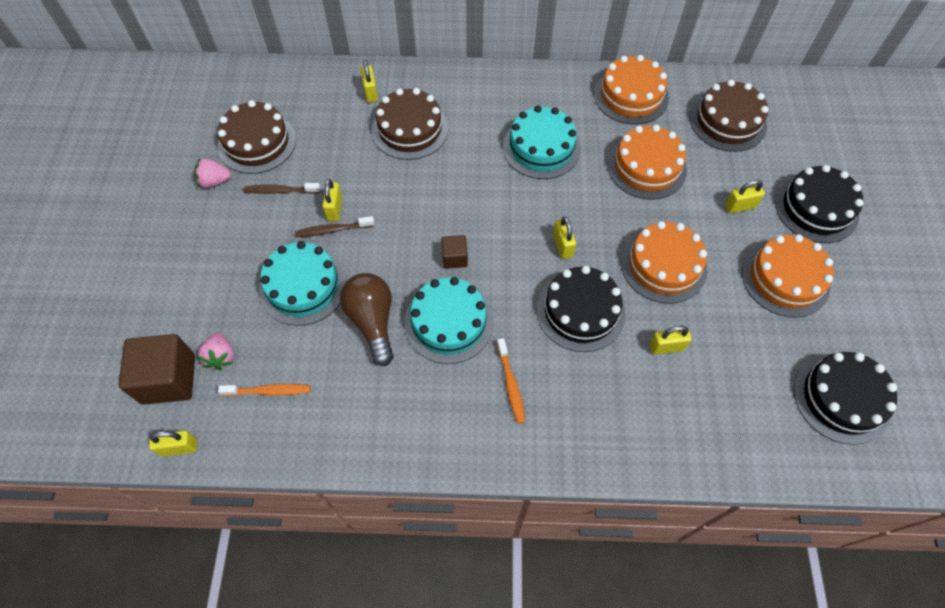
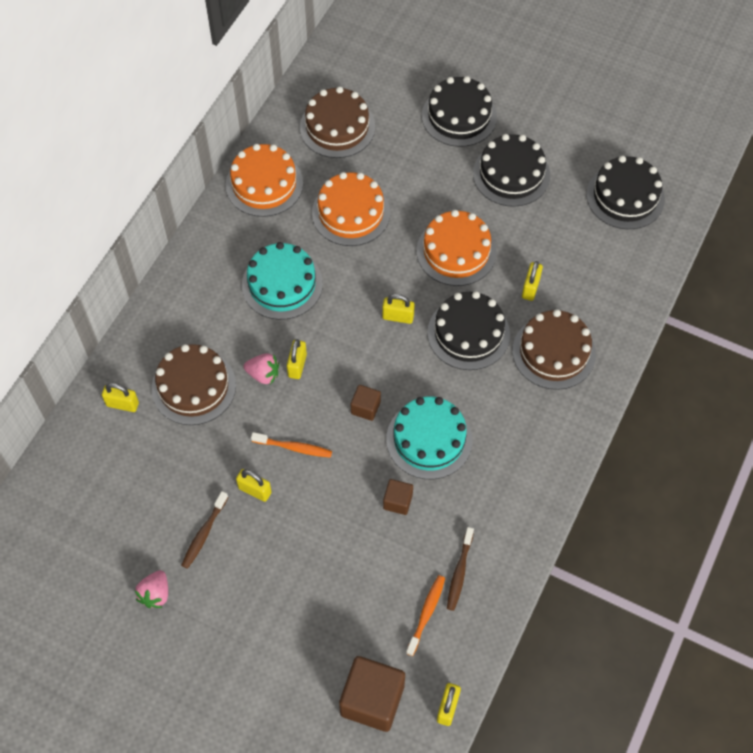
camera: 65 degrees left, 0 degrees up
pink strawberry [198,332,234,370] -> pink strawberry moved to [244,353,279,385]
brown cake [218,100,296,174] -> brown cake moved to [512,309,596,390]
turquoise cake [259,241,347,326] -> none
brown toothbrush [295,216,374,237] -> brown toothbrush moved to [447,527,474,611]
brown light bulb [340,273,394,366] -> brown cube [383,479,413,515]
orange toothbrush [497,338,525,424] -> orange toothbrush moved to [251,432,332,458]
yellow padlock [725,180,765,213] -> yellow padlock moved to [287,339,307,379]
orange cake [742,234,834,318] -> black cake [473,134,550,207]

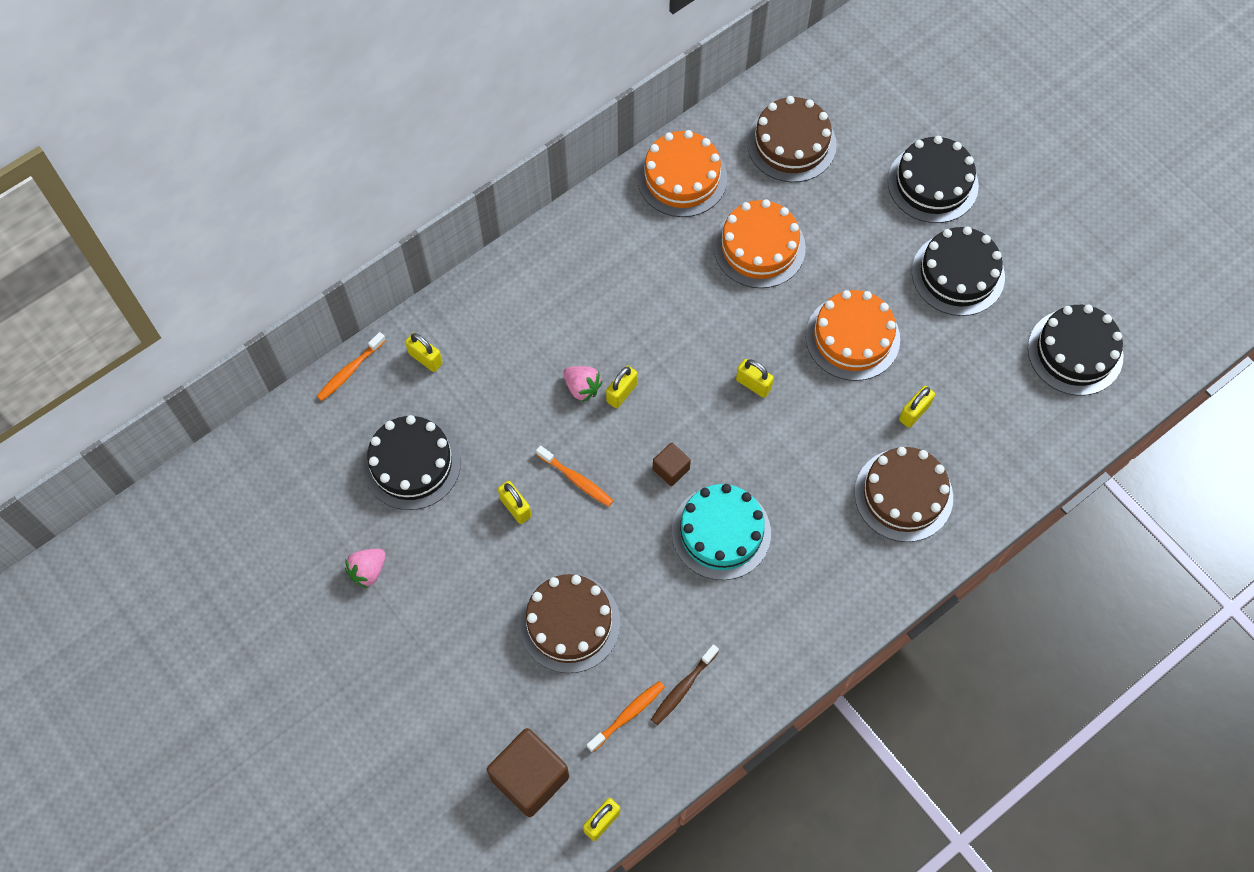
camera: 25 degrees right, 5 degrees up
brown cake [151,344,236,425] -> brown cake moved to [519,574,620,673]
brown toothbrush [181,491,228,569] -> none
turquoise cake [242,242,323,320] -> none
brown cube [383,479,413,515] -> none
black cake [427,291,510,370] -> black cake moved to [363,415,461,510]
none -> orange toothbrush [317,332,386,401]

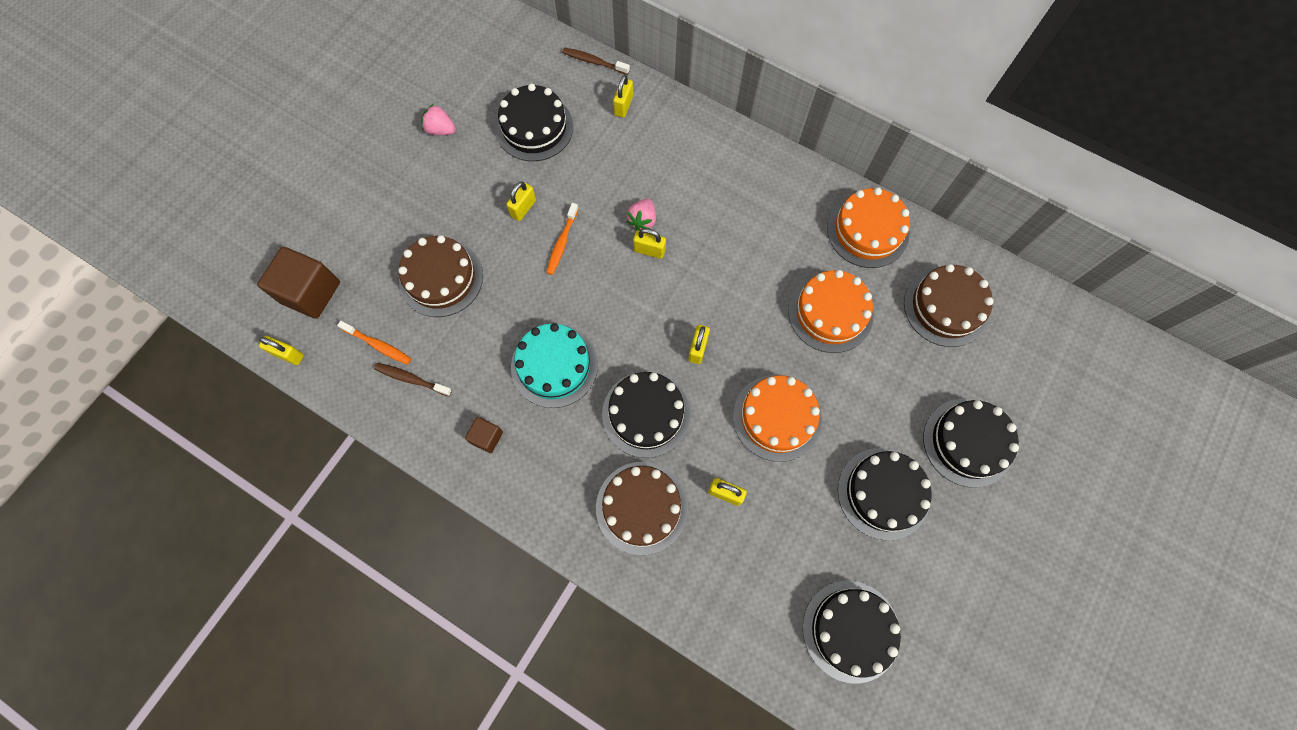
camera: 70 degrees right, 5 degrees up
orange toothbrush [317,332,386,401] -> brown toothbrush [562,47,630,75]
brown cube [653,443,691,486] -> brown cube moved to [465,417,503,453]
none -> black cake [602,371,691,458]

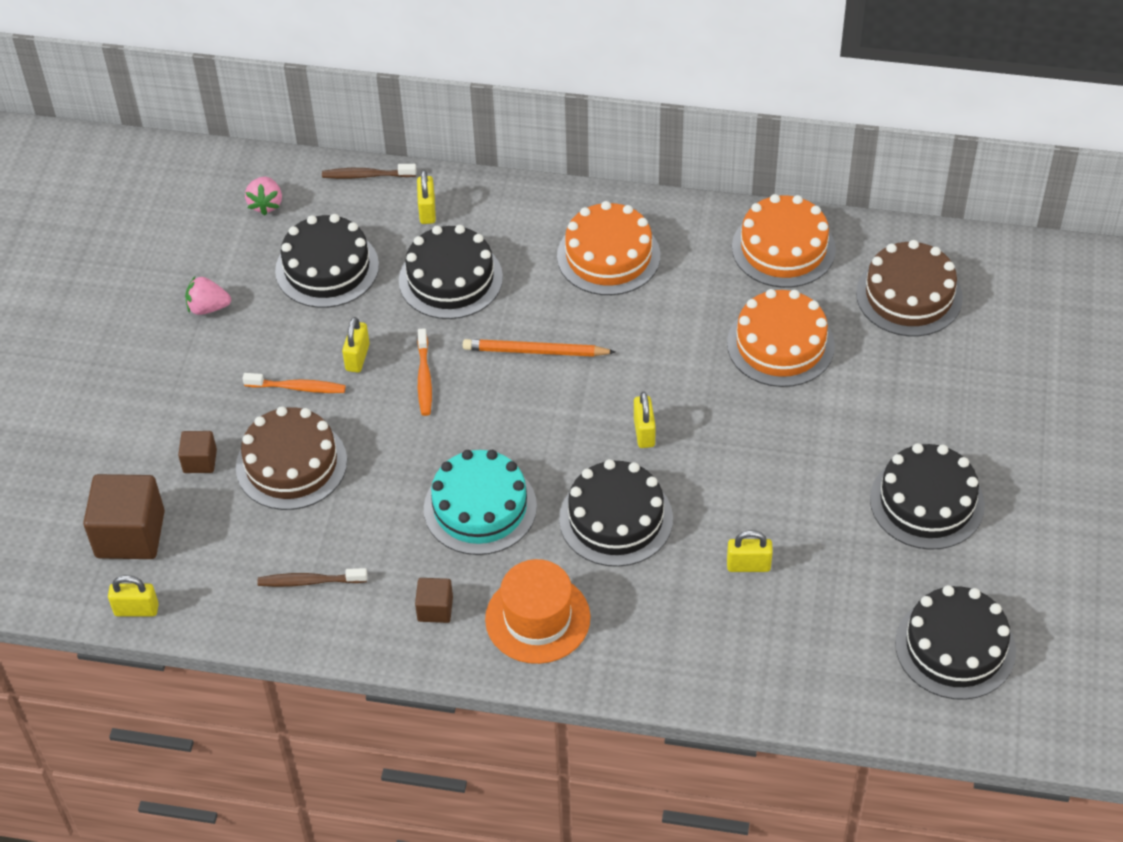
camera: 20 degrees left, 20 degrees down
orange toothbrush [337,321,411,365] -> orange toothbrush moved to [242,373,346,393]
brown cake [596,462,688,555] -> none
pink strawberry [627,199,656,230] -> pink strawberry moved to [245,177,282,215]
yellow padlock [633,228,666,259] -> orange pencil [463,339,615,357]
orange cake [733,375,822,462] -> orange cake moved to [557,201,660,295]
black cake [923,399,1019,488] -> black cake moved to [399,225,503,319]
none -> brown cube [178,431,217,473]
none -> orange hat [485,559,590,664]

